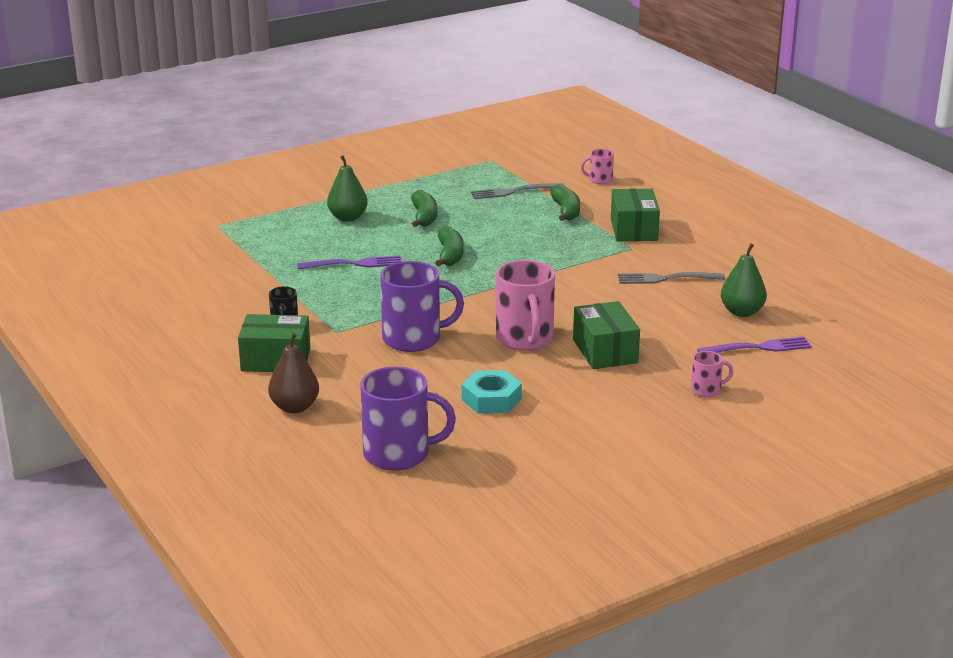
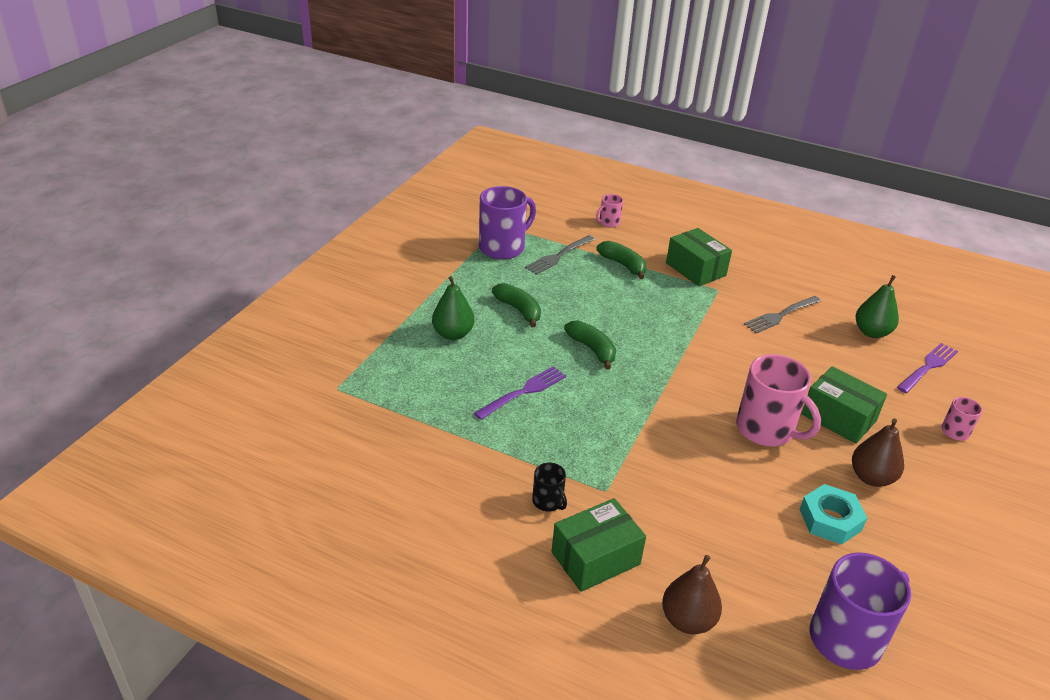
camera: 35 degrees left, 10 degrees up
purple mug [380,261,464,352] -> purple mug moved to [479,186,536,259]
none -> brown pear [852,419,904,487]

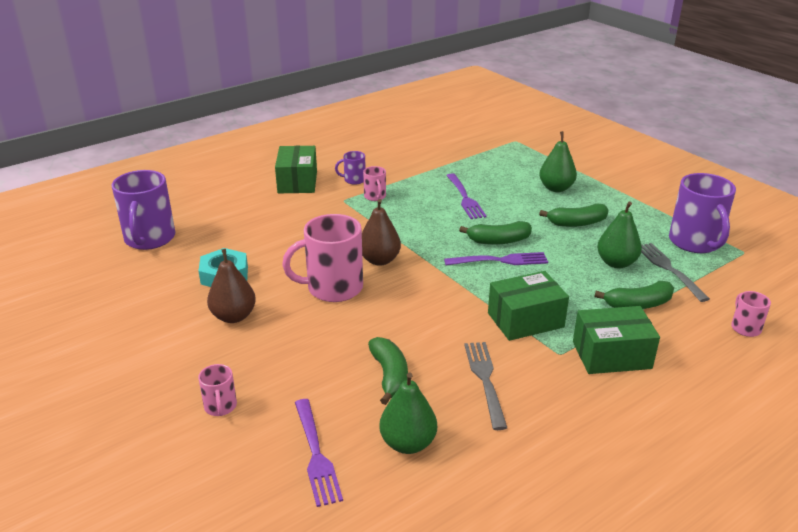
camera: 120 degrees right, 5 degrees down
black mug [532,463,567,511] -> purple mug [335,151,366,185]
brown pear [662,555,722,634] -> brown pear moved to [362,199,401,266]
green box [802,366,887,444] -> green box moved to [488,271,569,341]
none -> pink mug [363,166,386,201]
none -> green banana [368,337,408,405]
none -> purple fork [444,252,548,266]
none -> green pear [597,202,642,268]

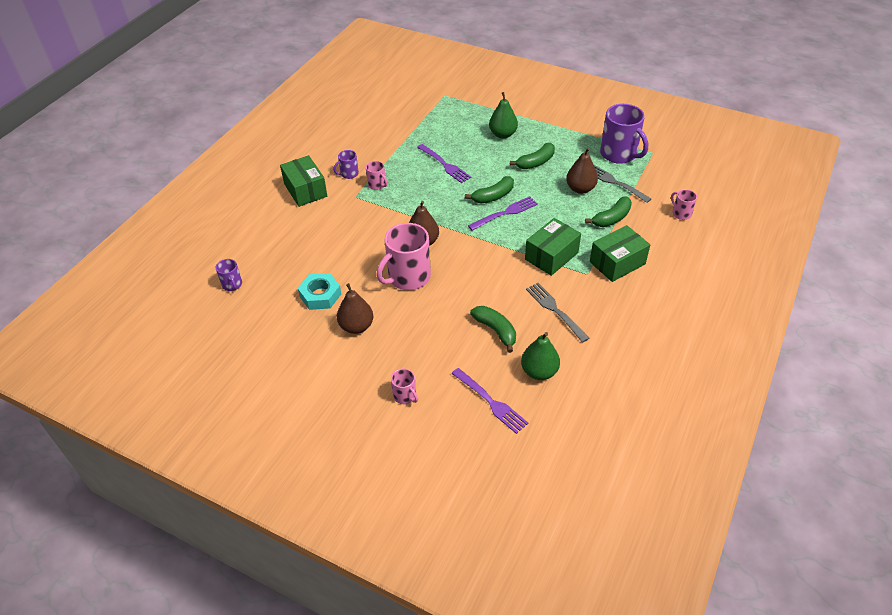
camera: 25 degrees left, 15 degrees up
purple mug [111,170,175,250] -> purple mug [216,259,242,291], size x0.49
green pear [597,202,642,268] -> brown pear [566,147,598,194]

